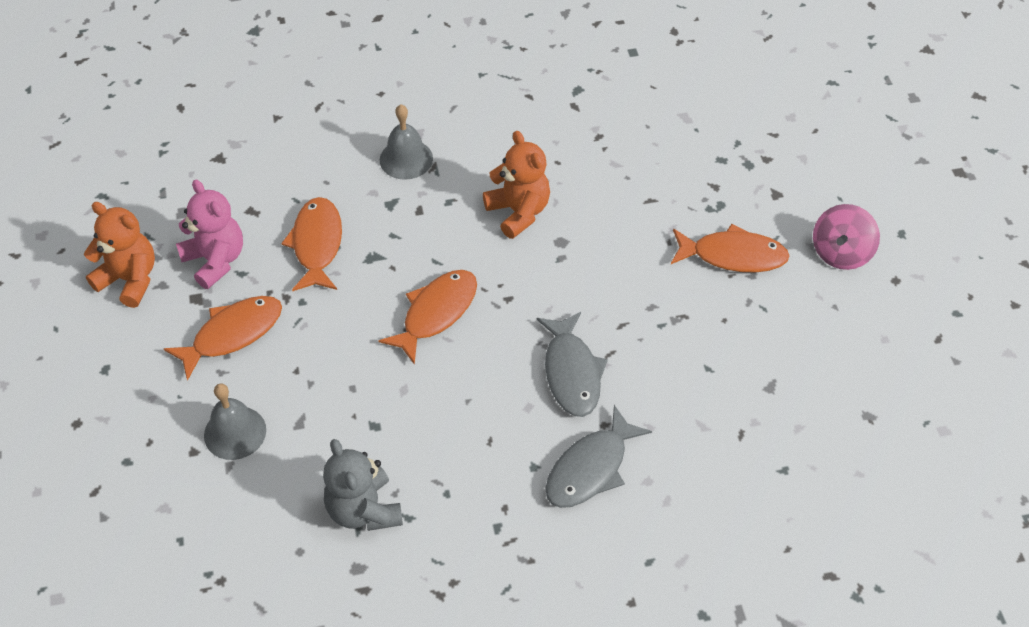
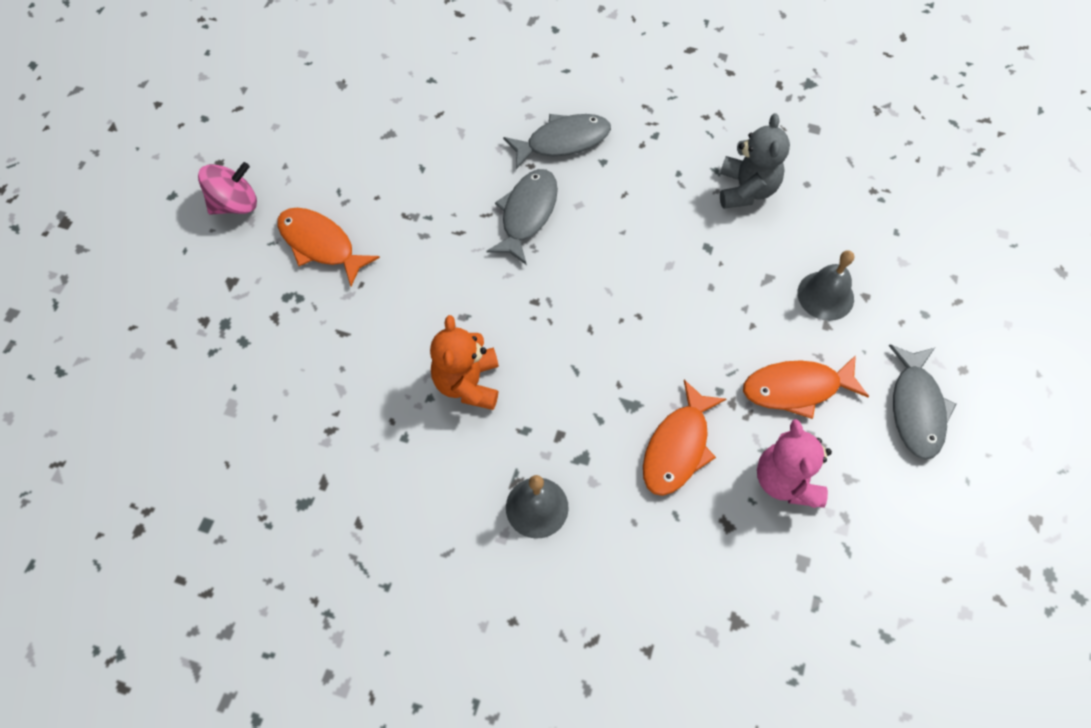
camera: 150 degrees left, 10 degrees up
orange teddy bear [84,202,155,308] -> none
orange fish [378,270,477,365] -> none
none -> grey fish [889,344,957,460]

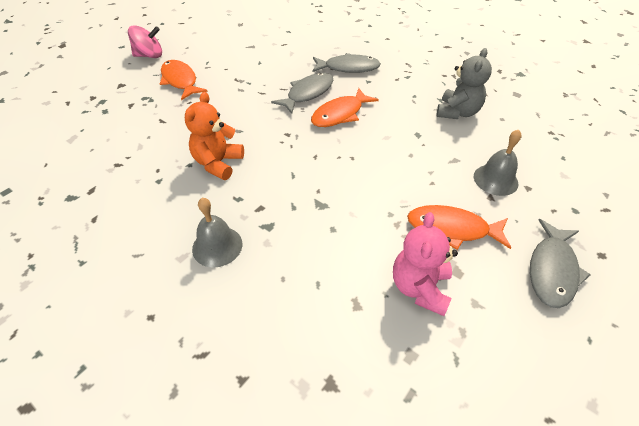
camera: 20 degrees right, 15 degrees down
orange fish [643,380,726,496] -> orange fish moved to [311,88,379,127]

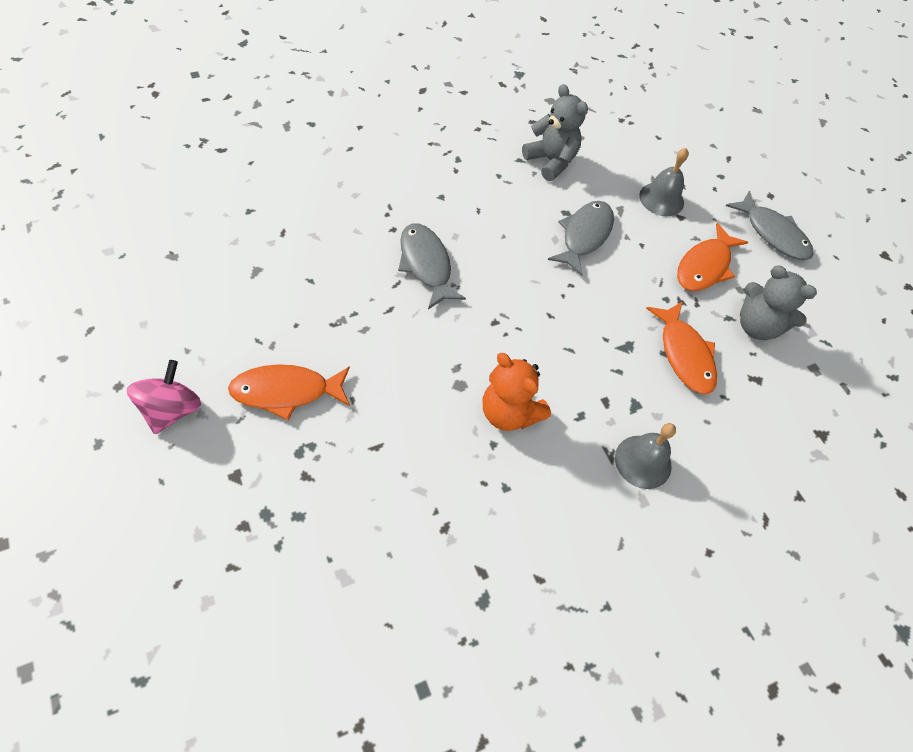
camera: 70 degrees left, 10 degrees up
orange fish [311,88,379,127] -> orange fish moved to [646,301,717,394]
grey fish [312,53,381,73] -> grey fish moved to [548,201,614,276]
pink teddy bear [393,212,458,316] -> grey teddy bear [740,266,817,340]

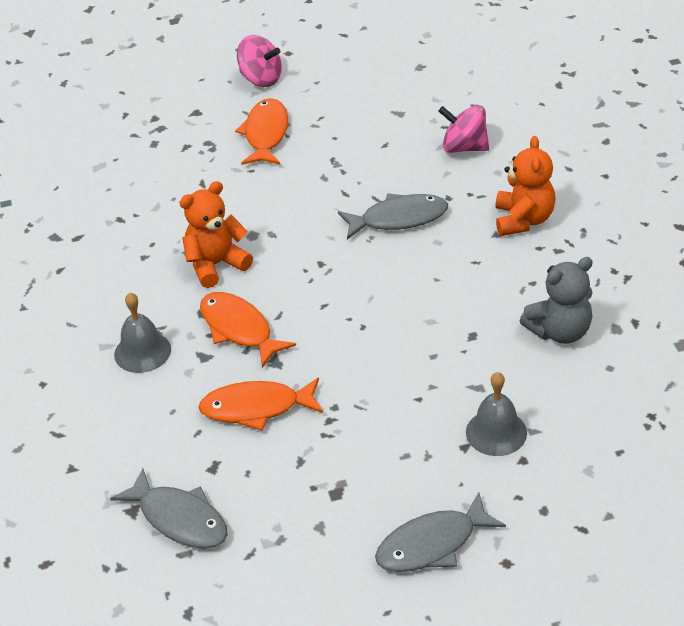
camera: 110 degrees right, 15 degrees down
grey fish [548,201,614,276] -> grey fish moved to [110,468,228,549]
orange fish [677,223,748,291] -> orange fish moved to [200,292,296,368]
grey teddy bear [740,266,817,340] -> none
none -> pink spinning top [438,105,489,153]
none -> orange teddy bear [495,136,556,236]

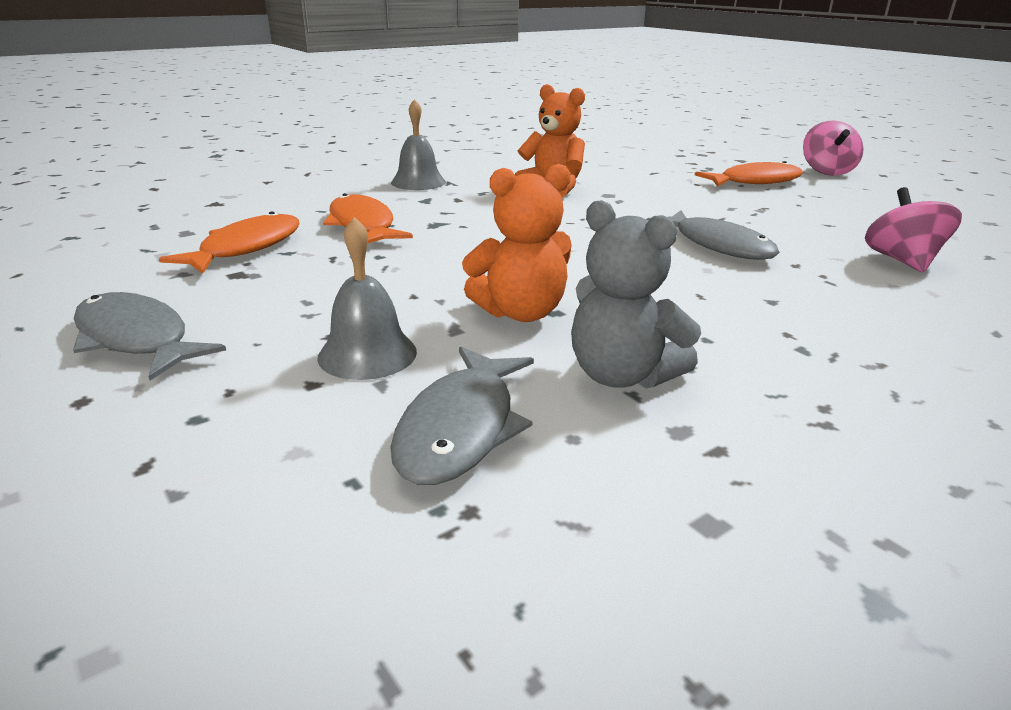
camera: 65 degrees right, 15 degrees down
grey fish [110,468,228,549] -> grey fish moved to [390,346,534,485]
orange fish [200,292,296,368] -> orange fish moved to [159,211,300,274]
orange teddy bear [495,136,556,236] -> orange teddy bear moved to [462,164,572,322]

